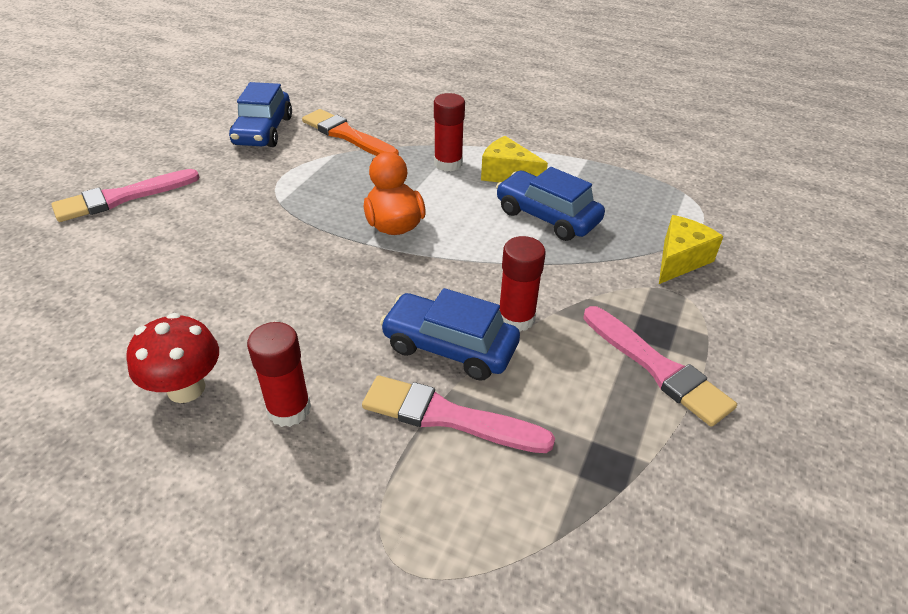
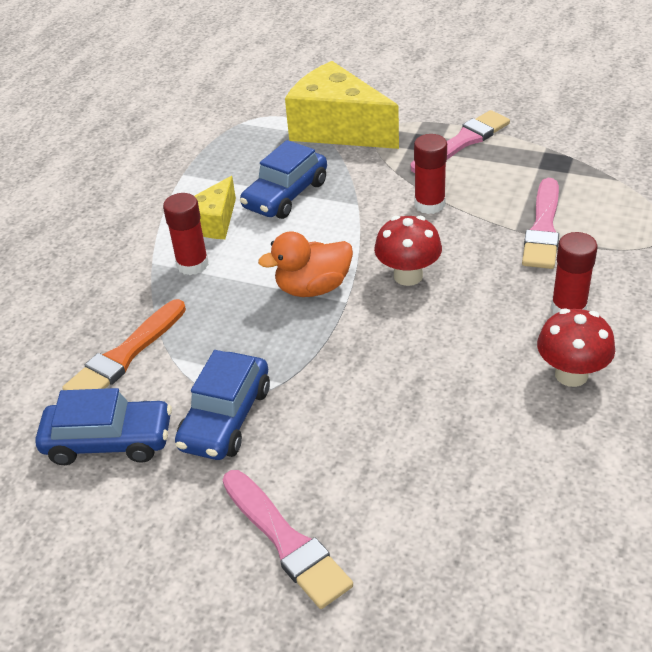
camera: 90 degrees left, 0 degrees up
blue car [380,288,520,381] -> blue car moved to [175,350,270,460]
yellow cheese [659,215,724,284] -> yellow cheese [285,61,399,149], size x1.84
none -> red mushroom [374,216,442,286]

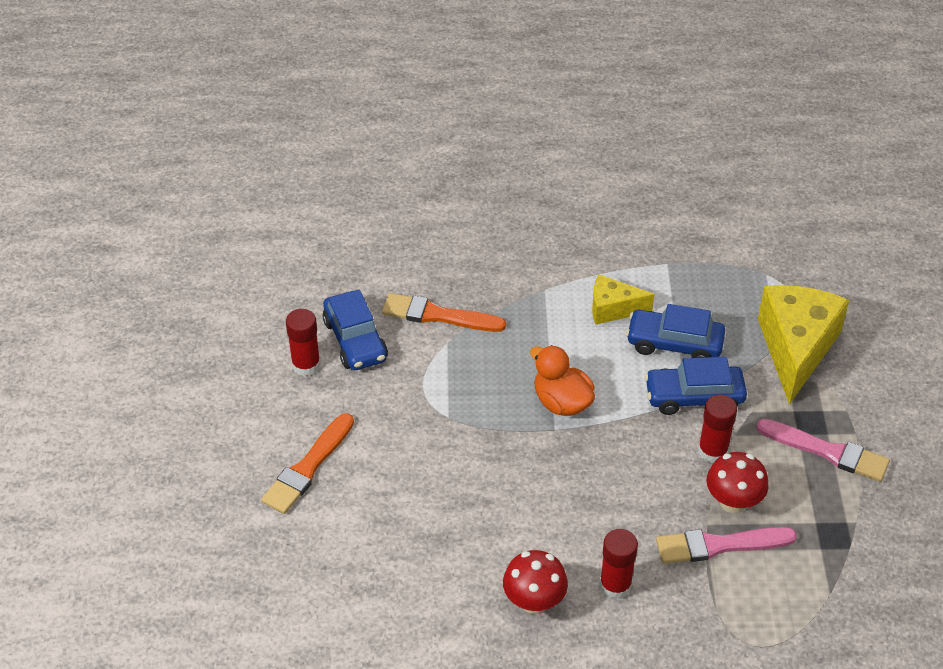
camera: 65 degrees right, 5 degrees up
red glue stick [163,193,209,275] -> red glue stick moved to [286,309,320,376]
blue car [175,350,270,460] -> blue car moved to [645,357,747,415]
pink brush [223,470,353,609] -> orange brush [261,413,354,514]
red mushroom [374,216,442,286] -> red mushroom moved to [706,452,769,513]

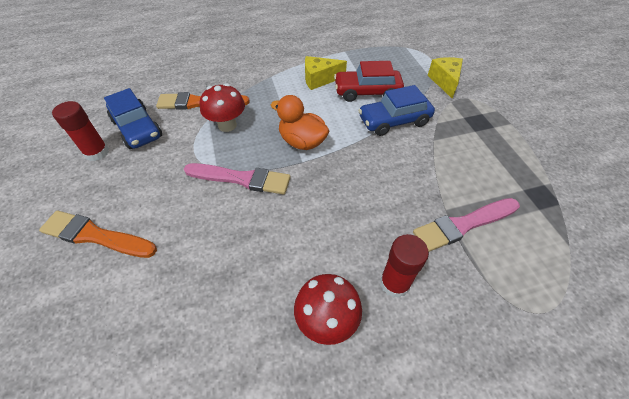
camera: 15 degrees left, 5 degrees up
orange brush [261,413,354,514] -> orange brush turned 90 degrees clockwise [39,210,157,258]
blue car [626,304,725,358] -> red car [334,61,404,102]
red glue stick [698,395,737,463] -> none
red mushroom [706,452,769,513] -> red mushroom moved to [200,83,245,132]
pink brush [756,419,890,482] -> pink brush moved to [184,163,290,194]
yellow cheese [758,285,849,405] -> yellow cheese [428,57,463,99], size x0.54

